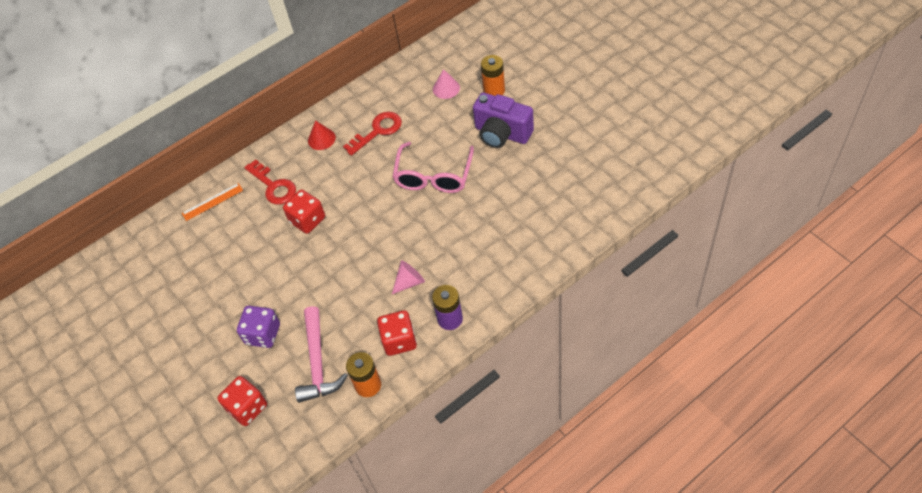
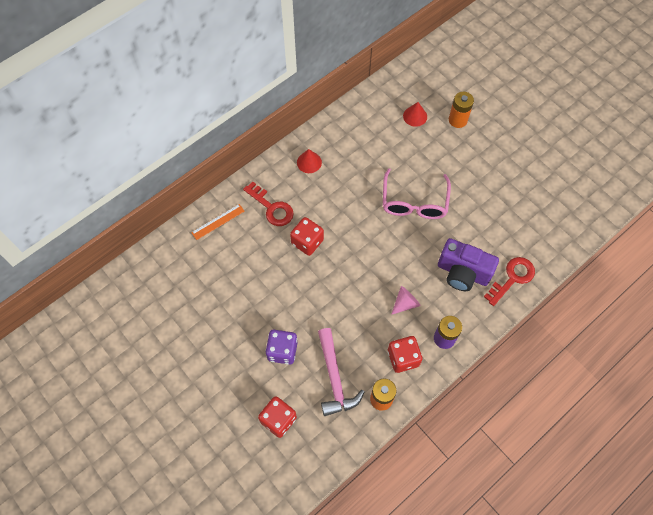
camera: 10 degrees left, 10 degrees up
red key [343,112,402,156] -> red key moved to [484,257,535,306]
pink cone [433,69,460,99] -> red cone [403,102,427,127]
purple camera [473,93,534,148] -> purple camera moved to [438,238,499,291]

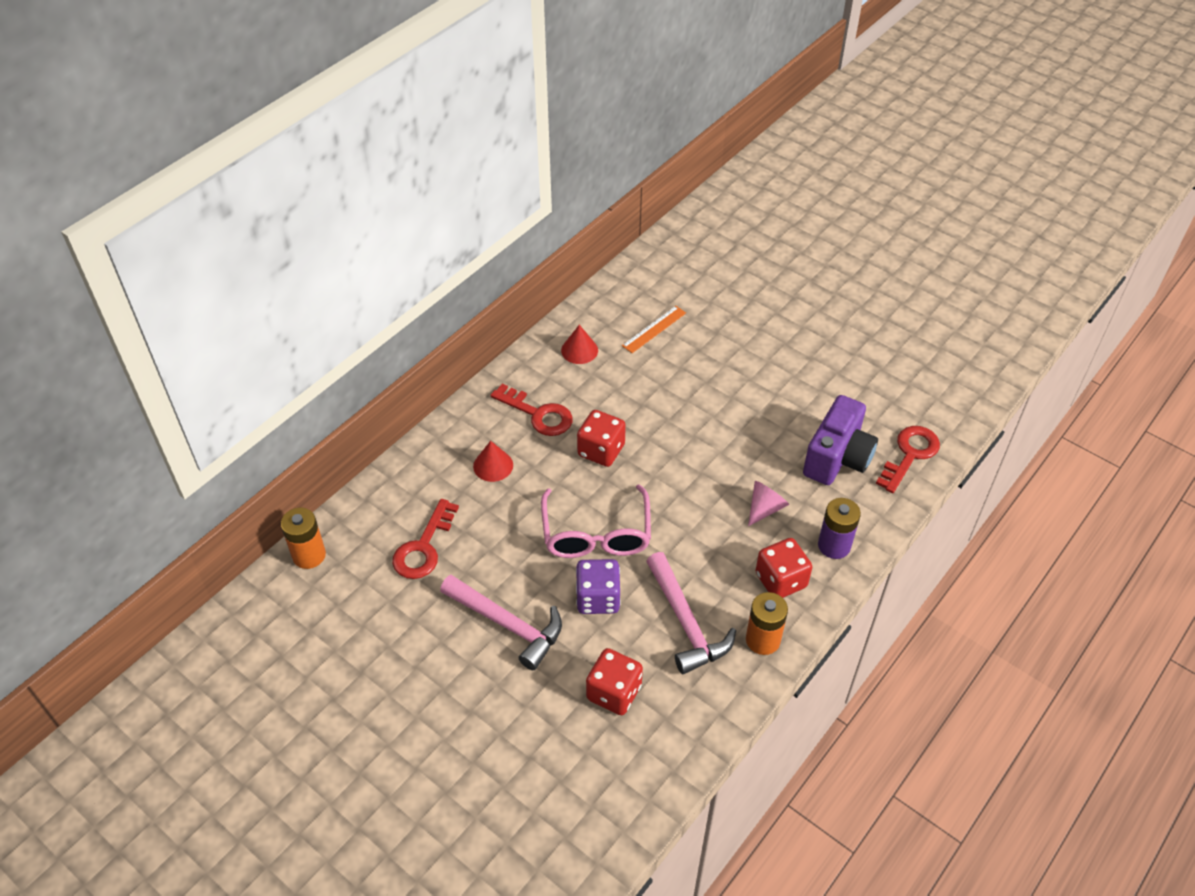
camera: 10 degrees left, 15 degrees down
orange ruler [191,204,245,240] -> orange ruler moved to [622,306,686,353]
pink glasses [383,168,451,219] -> pink glasses moved to [541,484,651,558]
red cone [403,102,427,127] -> red cone moved to [473,441,513,482]
purple camera [438,238,499,291] -> purple camera turned 75 degrees counterclockwise [803,395,878,485]
orange battery [449,92,474,128] -> orange battery moved to [281,508,326,569]
none -> red key [392,499,459,579]
none -> pink hammer [440,575,562,670]

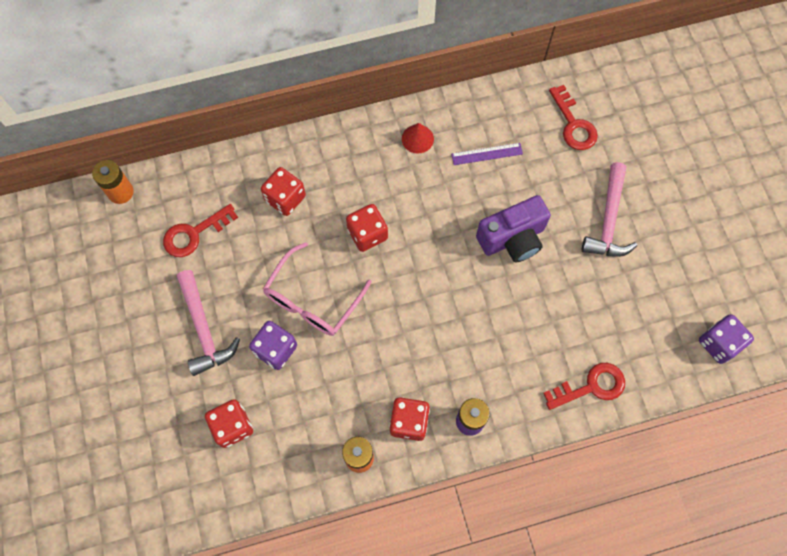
camera: 35 degrees right, 20 degrees up
red cone [473,441,513,482] -> red dice [261,167,306,216]
red key [490,384,572,436] -> red key moved to [549,85,598,150]
orange ruler [622,306,686,353] -> purple ruler [451,143,523,165]
pink hammer [646,552,736,674] -> pink hammer moved to [582,162,637,257]
pink cone [748,481,789,526] -> none
purple camera [803,395,878,485] -> purple camera moved to [476,195,551,262]
none -> purple dice [699,314,754,364]

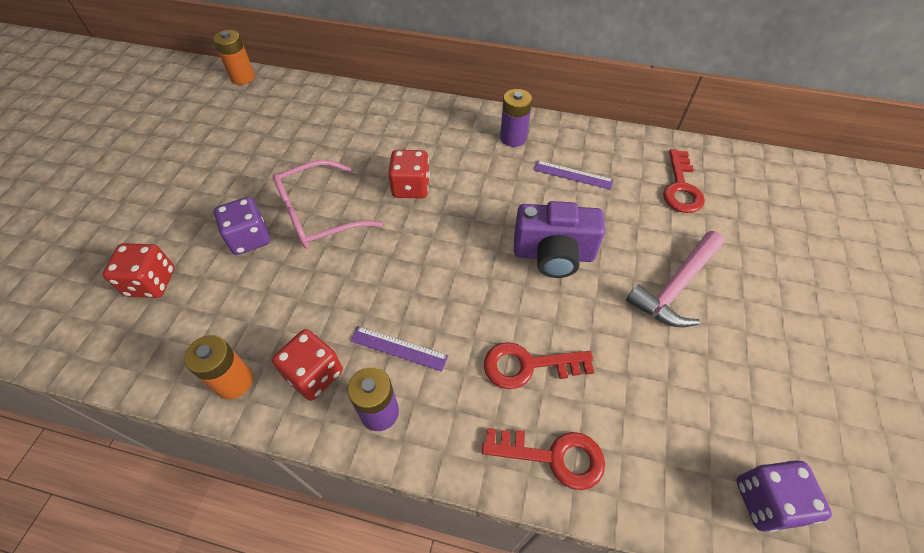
camera: 30 degrees right, 15 degrees down
red key [163,204,238,257] -> red key moved to [484,342,594,389]
pink hammer [177,270,240,376] -> none
red dice [261,167,306,216] -> none
red cone [402,123,434,154] -> purple battery [500,89,532,147]
none -> purple ruler [350,326,448,372]

